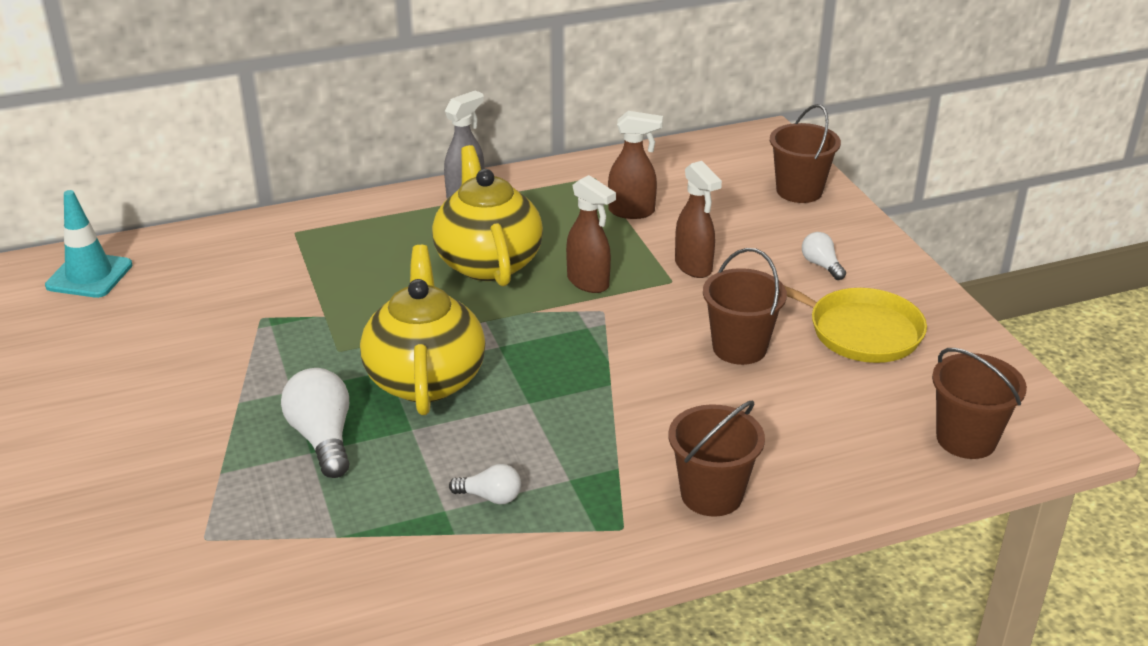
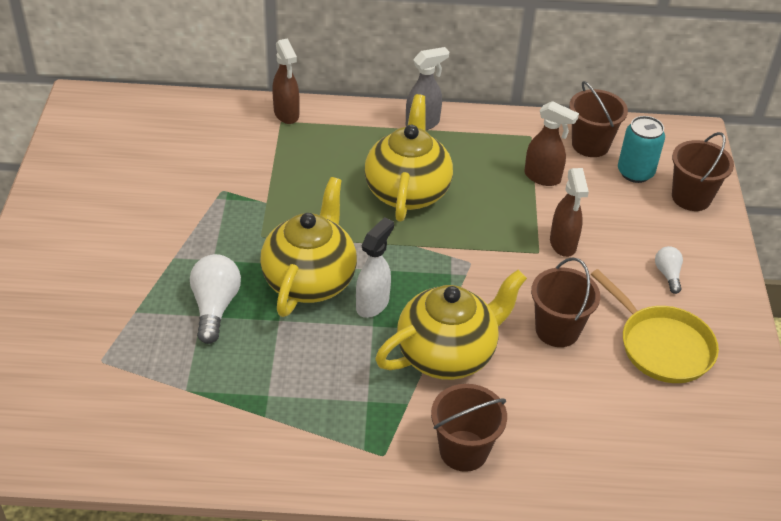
camera: 20 degrees right, 10 degrees up
turquoise traffic cone [45,190,132,298] -> none
white light bulb [449,464,521,504] -> none
brown spray bottle [566,175,616,293] -> brown spray bottle moved to [272,38,300,124]
brown bucket [932,348,1027,459] -> brown bucket moved to [569,81,628,157]
none -> white spray bottle [356,217,394,318]
none -> yellow teapot [375,270,527,380]
none -> turquoise can [618,116,665,183]

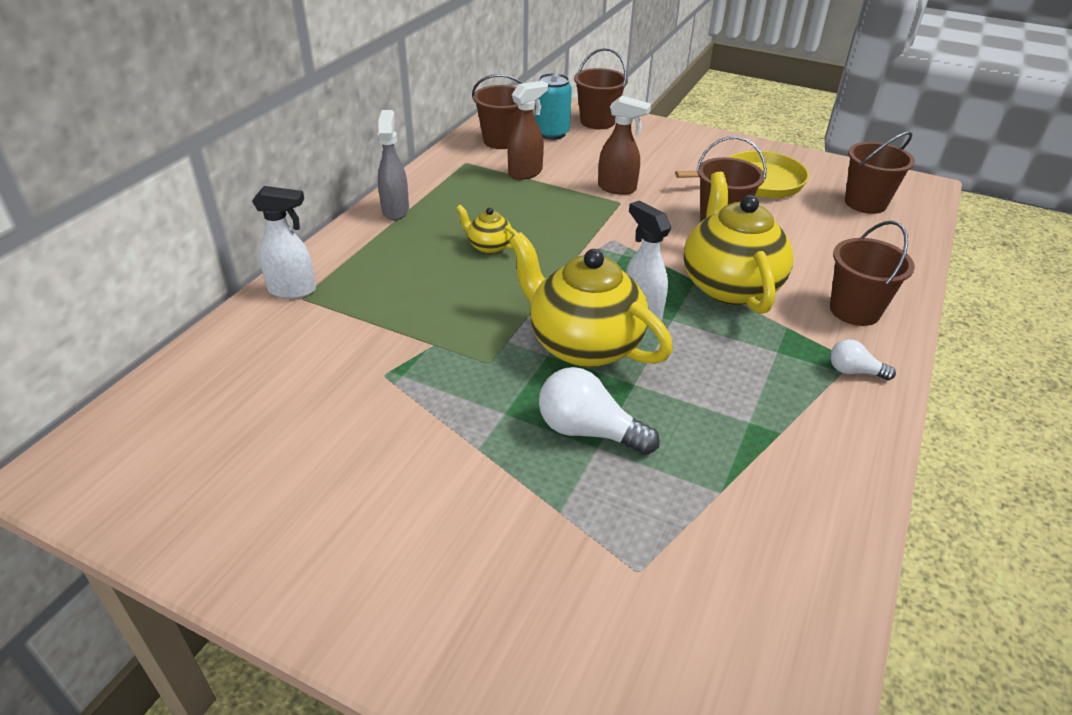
camera: 65 degrees left, 5 degrees down
brown spray bottle [272,38,300,124] -> white spray bottle [252,186,316,299]
yellow teapot [364,94,453,222] -> yellow teapot [456,205,518,254], size x0.46
white light bulb [655,246,683,294] -> white light bulb moved to [830,339,896,380]
none -> brown bucket [845,131,915,214]

